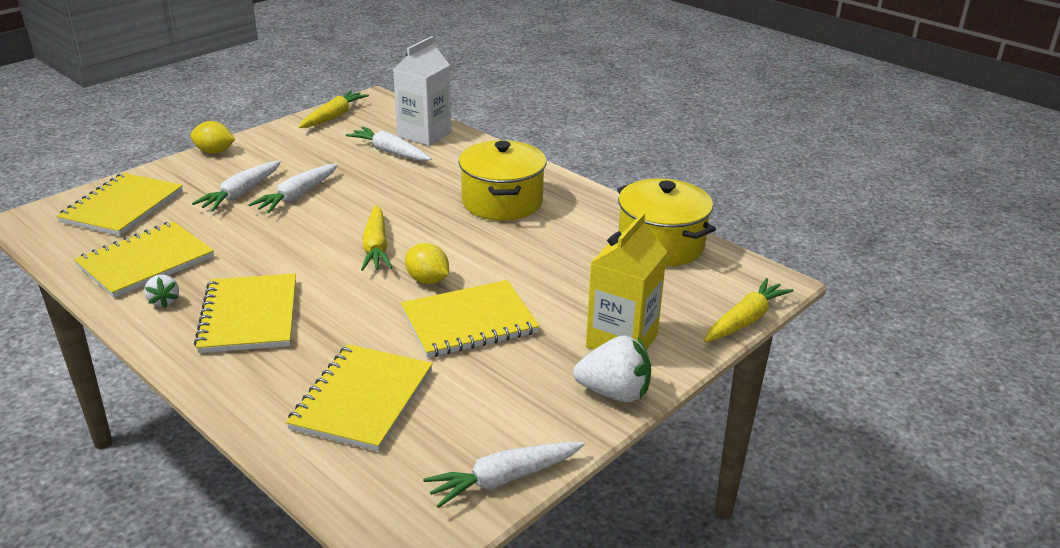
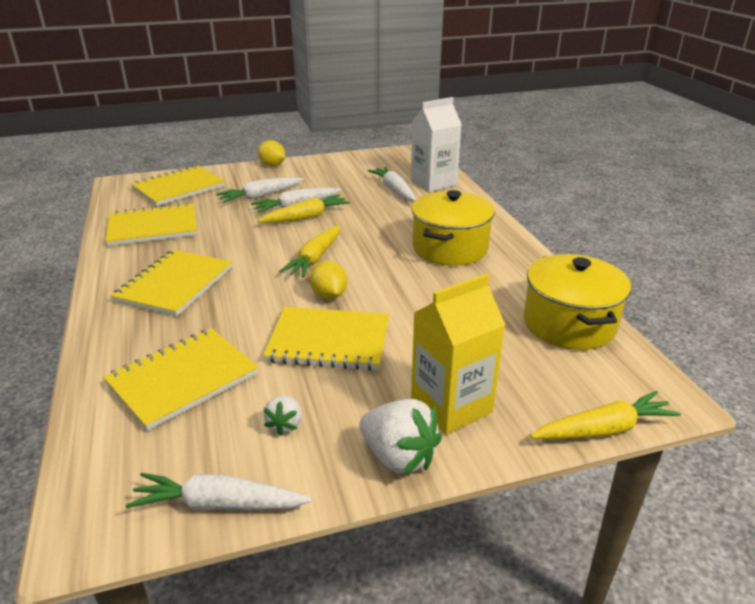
camera: 30 degrees right, 0 degrees up
white strawberry [144,275,179,308] -> white strawberry moved to [263,396,302,436]
yellow carrot [299,90,369,128] -> yellow carrot moved to [258,195,350,223]

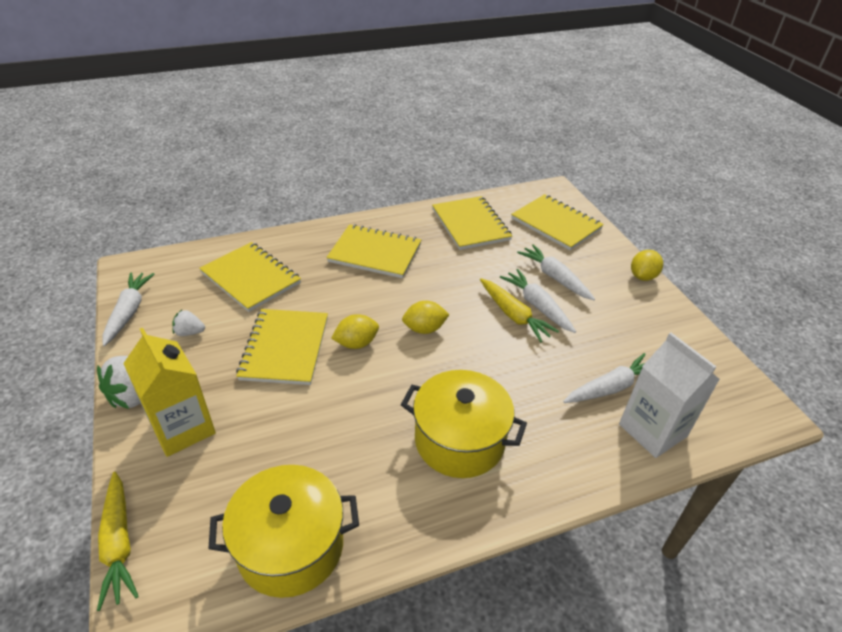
camera: 85 degrees right, 10 degrees up
yellow carrot [279,225,340,277] -> yellow lemon [402,301,450,334]

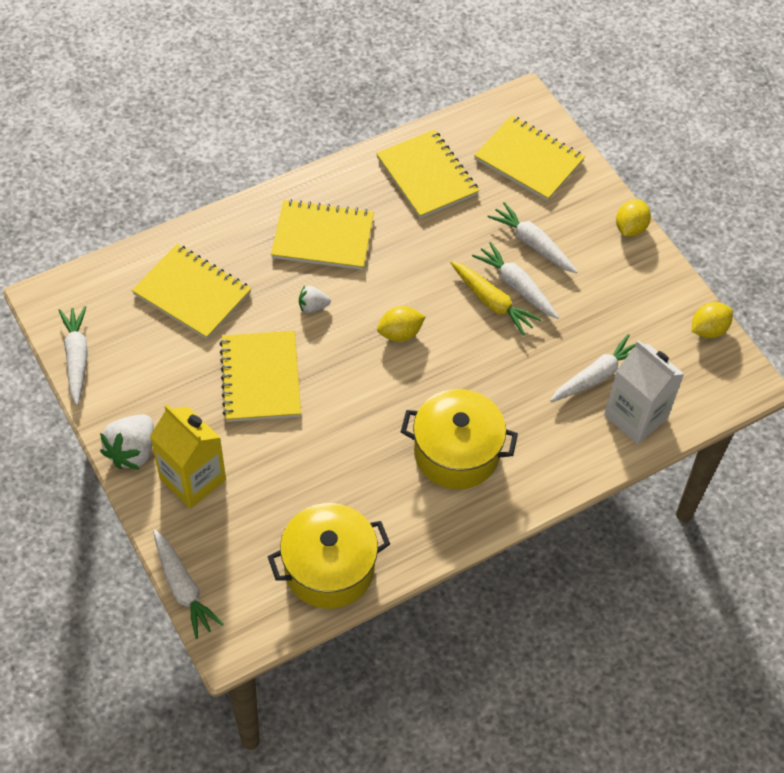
camera: 10 degrees left, 15 degrees up
yellow carrot [97,472,139,611] -> white carrot [153,530,223,639]
white strawberry [172,310,205,336] -> white strawberry moved to [299,286,331,313]
yellow lemon [331,314,379,349] -> yellow lemon moved to [692,302,733,338]

